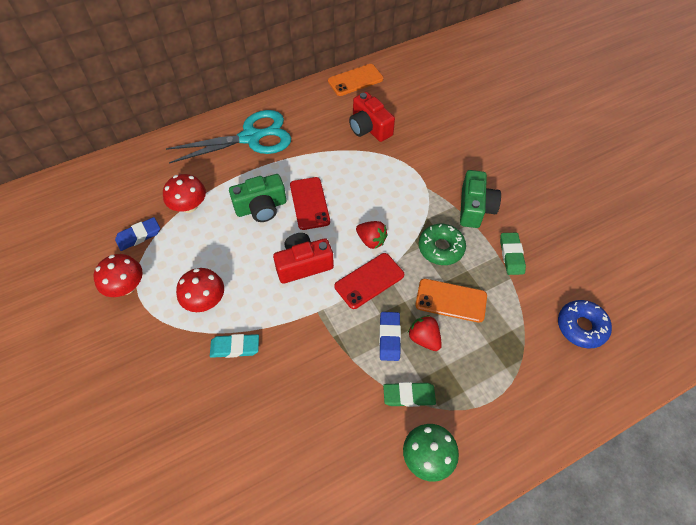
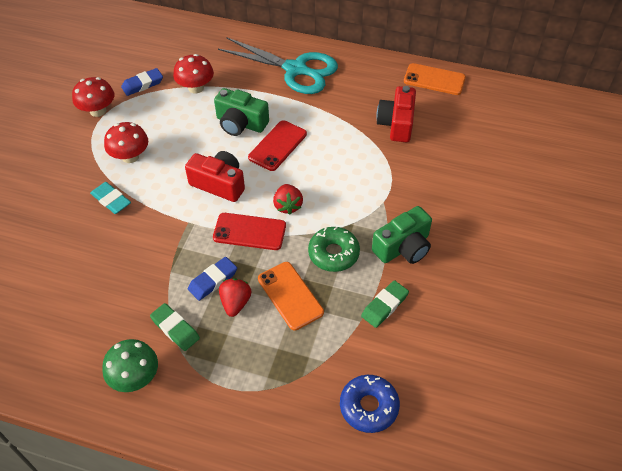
camera: 45 degrees right, 5 degrees down
blue eraser [115,217,160,251] -> blue eraser turned 45 degrees counterclockwise [121,68,163,96]

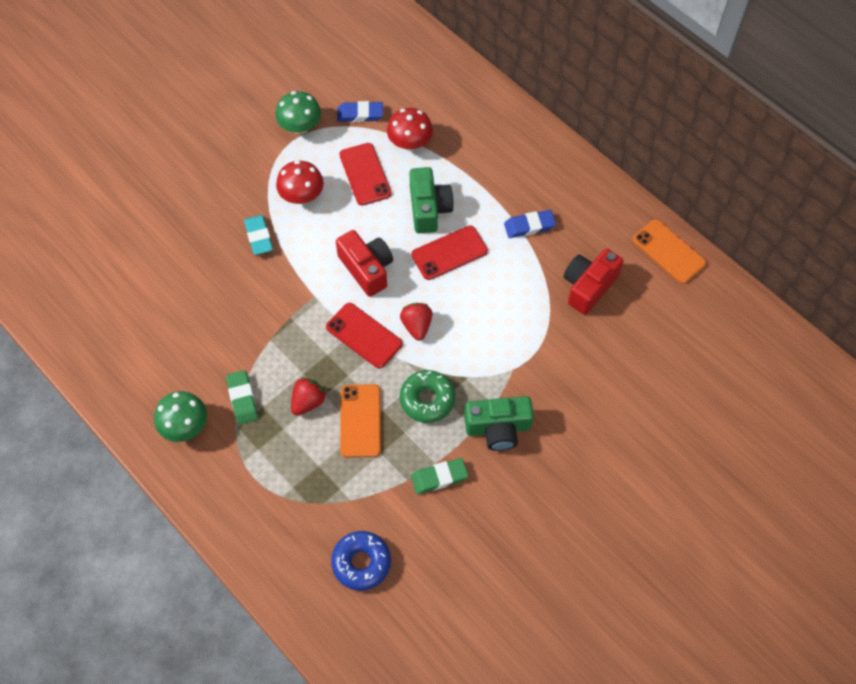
camera: 30 degrees right, 10 degrees up
red mushroom [72,77,114,117] -> green mushroom [275,91,321,134]
blue eraser [188,257,237,301] -> blue eraser moved to [504,210,556,238]
green camera [214,88,269,136] -> green camera turned 150 degrees counterclockwise [410,167,454,233]
turquoise scissors [218,37,338,94] -> none
red strawberry [273,184,303,215] -> red strawberry turned 150 degrees clockwise [400,303,432,341]
none -> red phone [339,143,392,206]

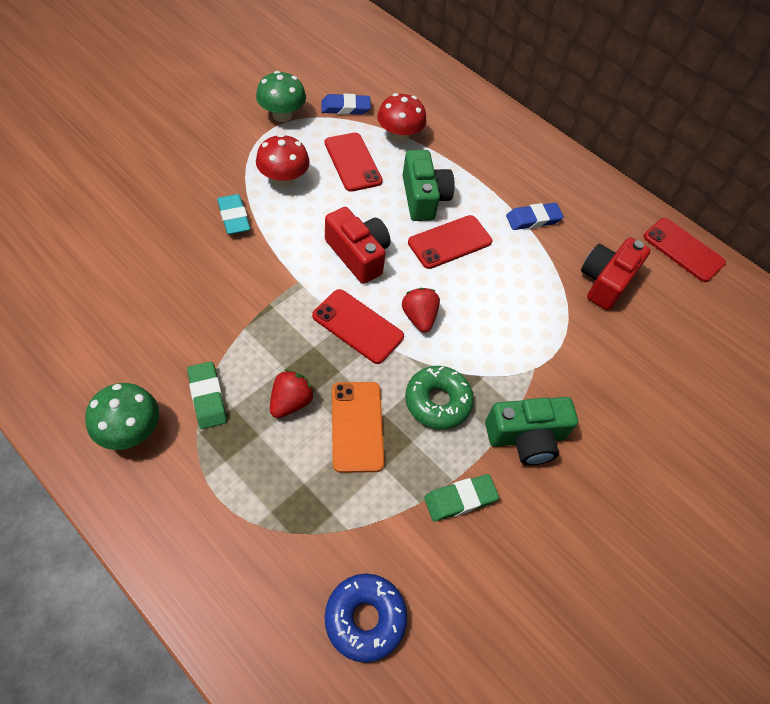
camera: 10 degrees left, 5 degrees down
orange phone [633,219,706,284] -> red phone [643,218,726,282]

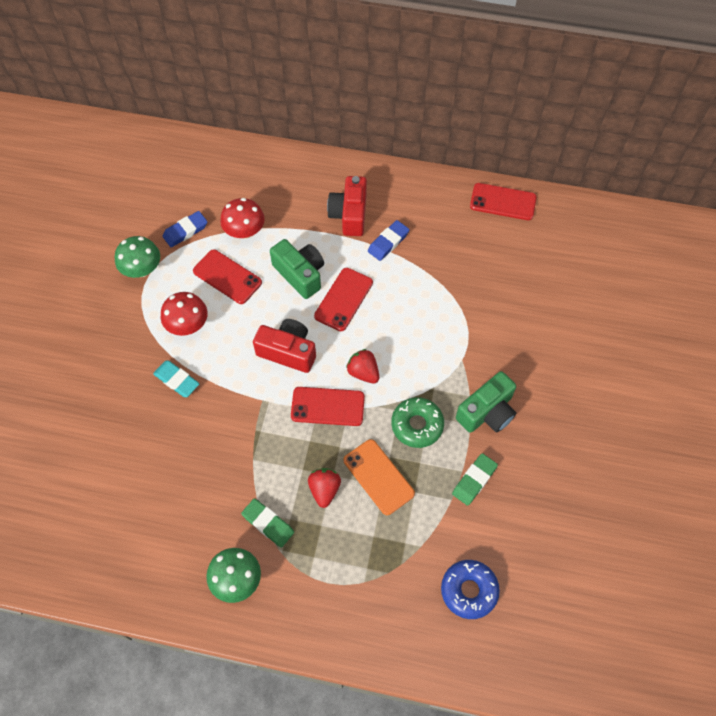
camera: 25 degrees left, 5 degrees up
red camera [581,237,651,310] -> red camera moved to [327,176,367,236]

